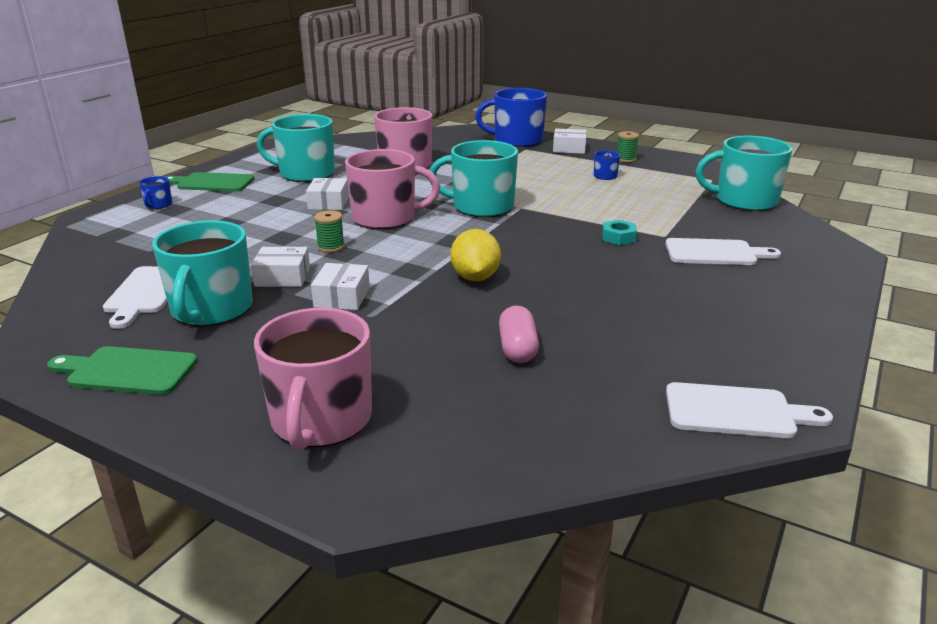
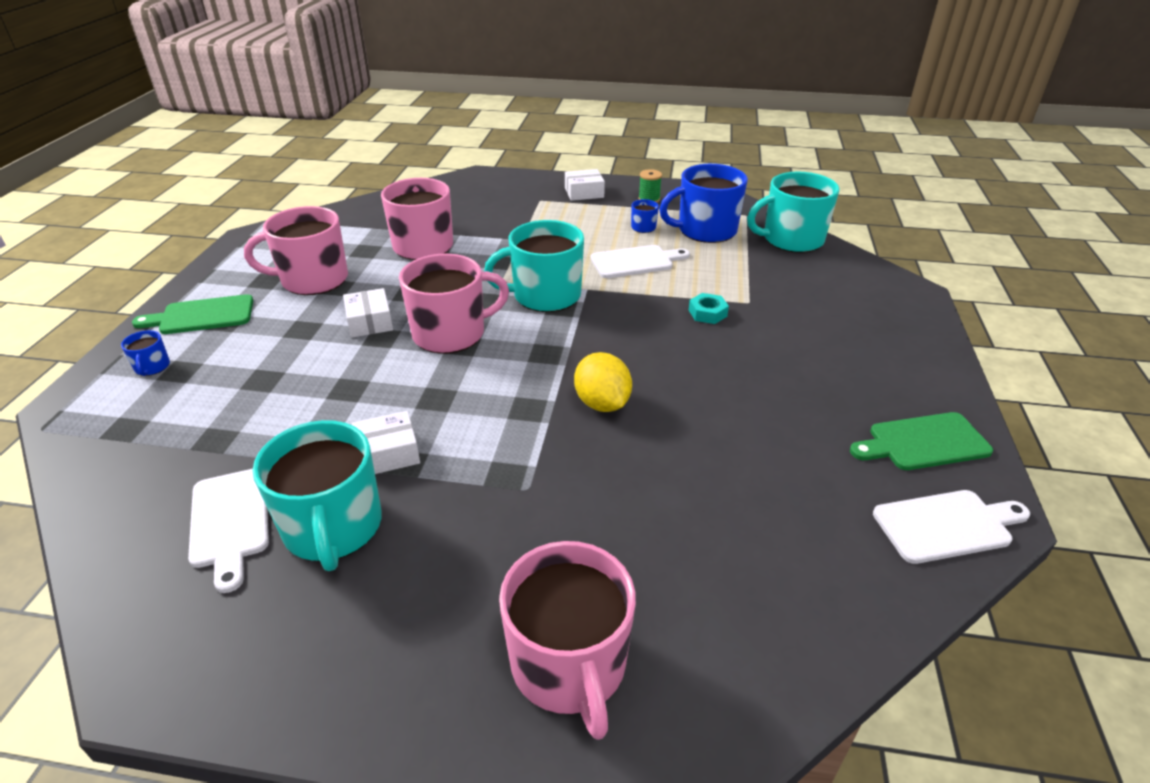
camera: 20 degrees left, 10 degrees up
green cutting board [47,346,198,395] -> green cutting board moved to [850,412,993,470]
turquoise mug [257,114,335,182] -> pink mug [244,206,348,295]
white box [311,263,370,310] -> none
green spool [314,210,345,252] -> none
blue mug [475,88,547,147] -> blue mug moved to [659,164,748,243]
pink capsule [499,306,539,363] -> none
white cutting board [665,238,781,265] -> white cutting board moved to [591,245,690,278]

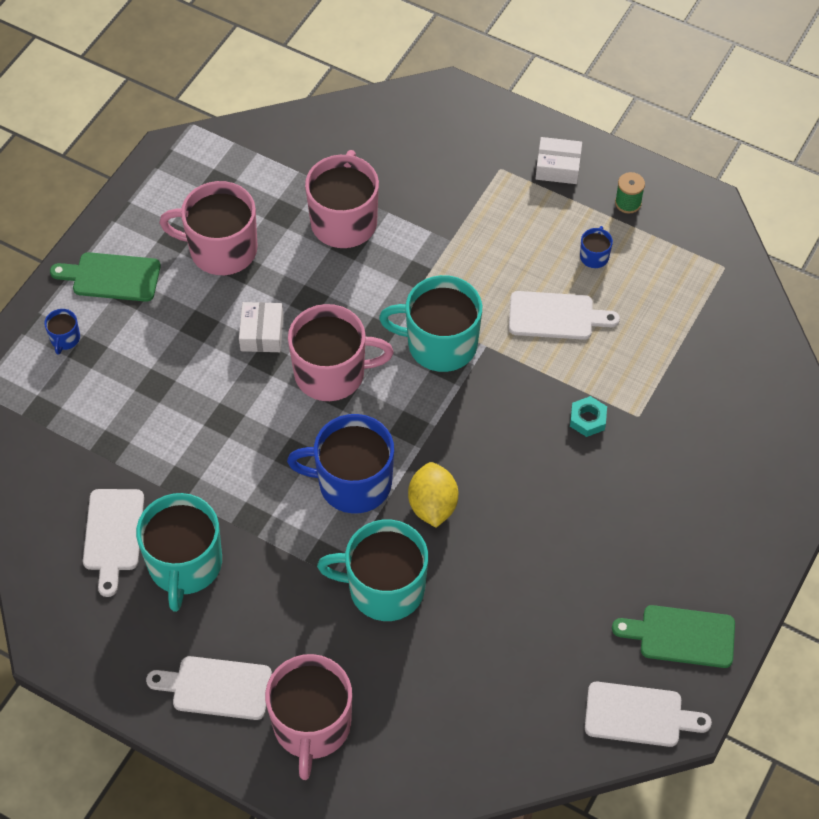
camera: 20 degrees right, 20 degrees up
white box [352,411,420,474] -> none
blue mug [659,164,748,243] -> blue mug moved to [287,414,394,514]
turquoise mug [747,172,840,253] -> turquoise mug moved to [317,520,428,621]
none -> white cutting board [146,656,272,720]

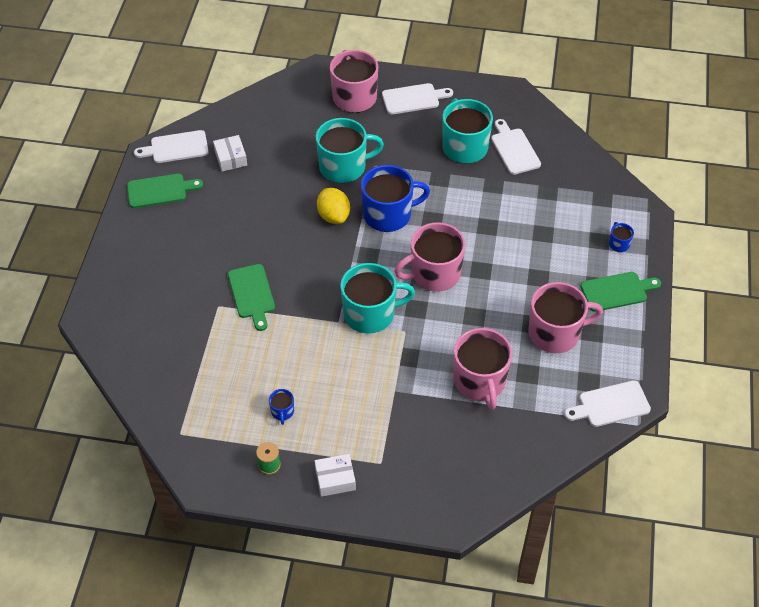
camera: 160 degrees right, 5 degrees down
white box [239,302,284,352] -> white box moved to [213,135,247,172]
white cutting board [509,291,620,340] -> white cutting board moved to [564,380,651,427]
turquoise nut [570,396,607,437] -> green cutting board [228,264,275,331]

